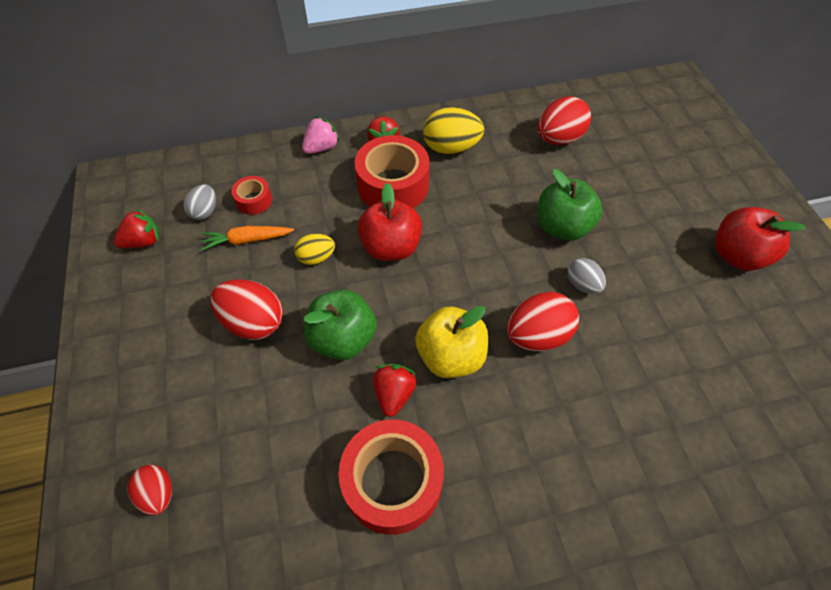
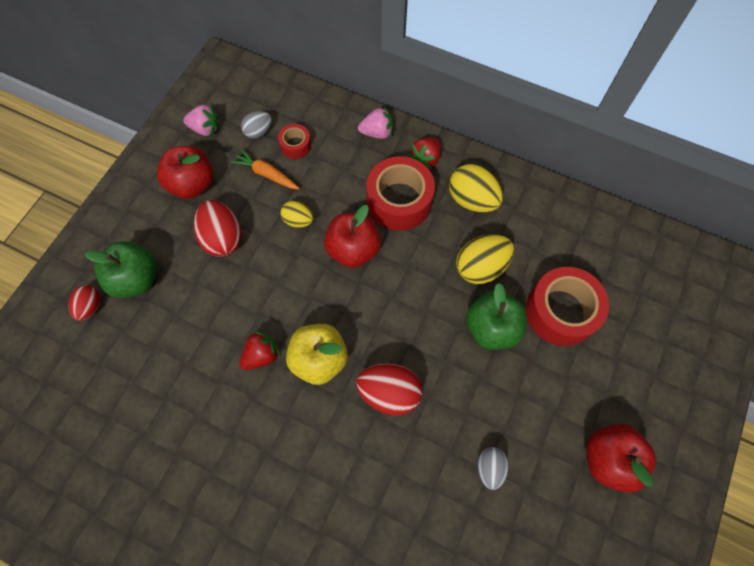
camera: 40 degrees right, 10 degrees up
red strawberry [113,208,160,248] -> pink strawberry [183,104,219,136]
green apple [304,290,377,360] -> green apple moved to [84,241,157,298]
red tape [338,419,444,535] -> red tape moved to [526,267,609,346]
red egg [538,96,591,145] -> none
grey egg [567,258,606,294] -> grey egg moved to [477,447,509,490]
none -> red apple [157,146,213,199]
none -> yellow egg [456,234,514,284]

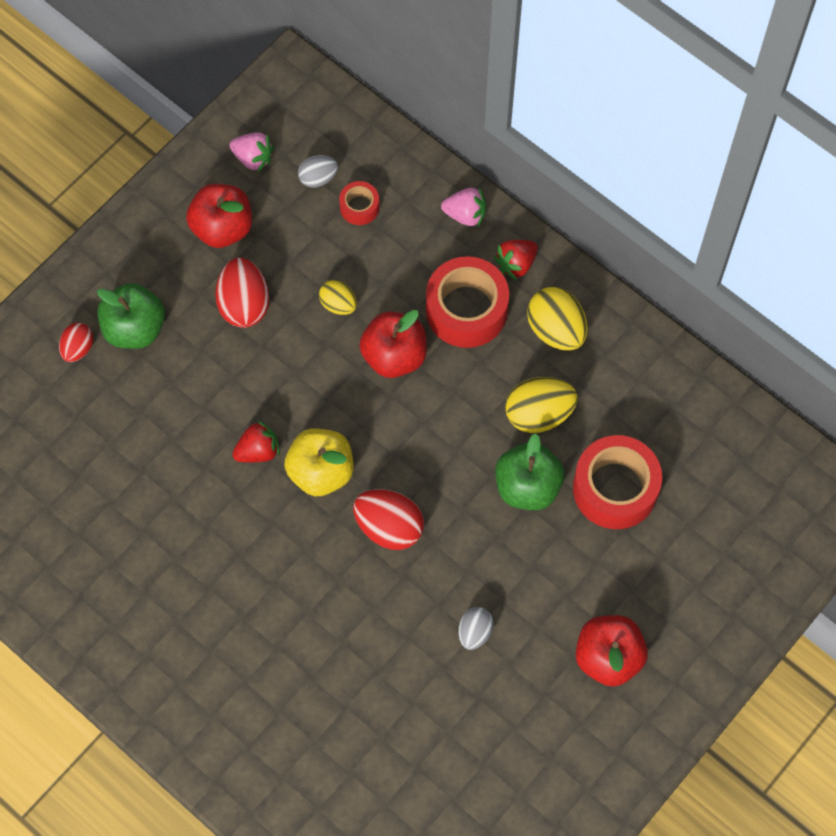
camera: 15 degrees right, 0 degrees up
orange carrot [231,149,300,189] -> none

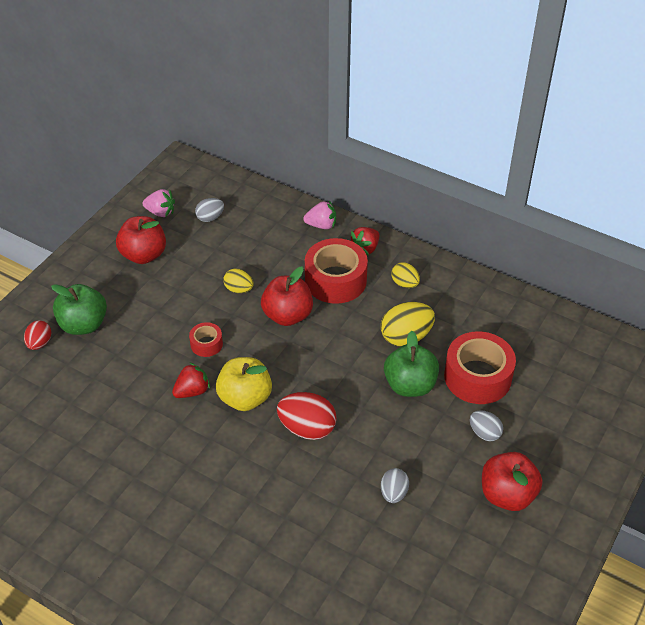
camera: 10 degrees left, 20 degrees down
red egg [215,258,269,328] -> none
red tape [339,181,379,225] -> red tape moved to [189,322,223,357]
yellow egg [527,287,588,351] -> yellow egg [391,262,420,288], size x0.59
none -> grey egg [470,410,503,441]

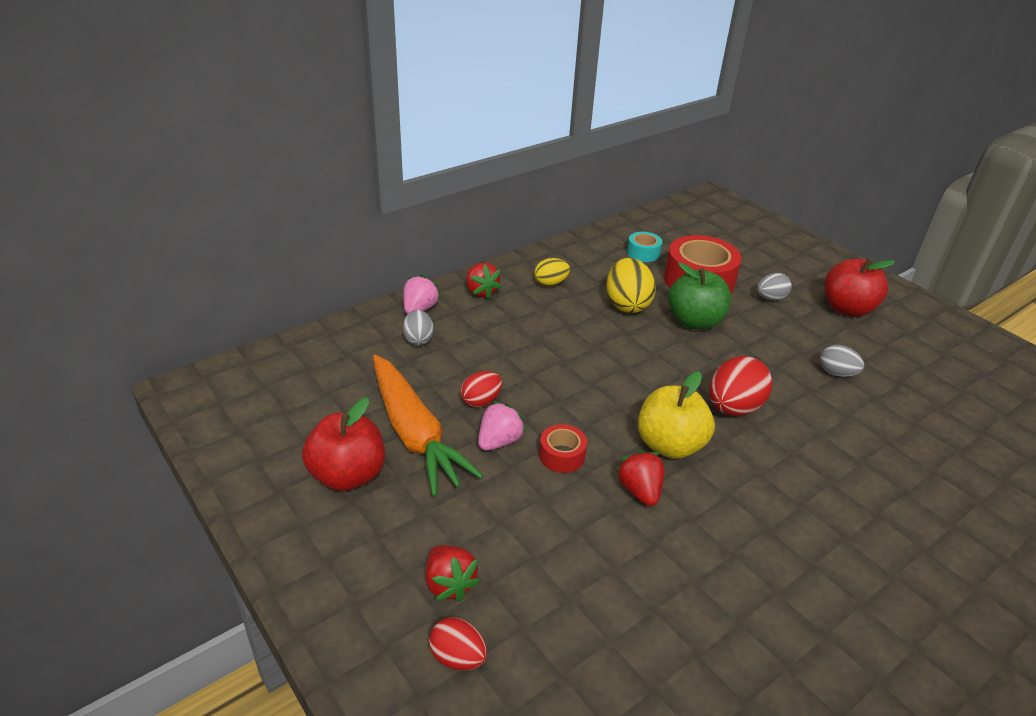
camera: 70 degrees left, 10 degrees down
green apple [51,284,107,335] -> red strawberry [426,545,480,602]
pink strawberry [142,189,175,217] -> pink strawberry moved to [478,401,526,451]
grey egg [195,198,224,222] -> grey egg moved to [403,310,434,345]
yellow egg [223,269,254,293] -> red egg [461,371,502,407]
red apple [261,267,313,326] -> none
red tape [305,238,368,304] -> none
none -> orange carrot [373,355,483,496]
none -> turquoise tape [627,232,662,262]

